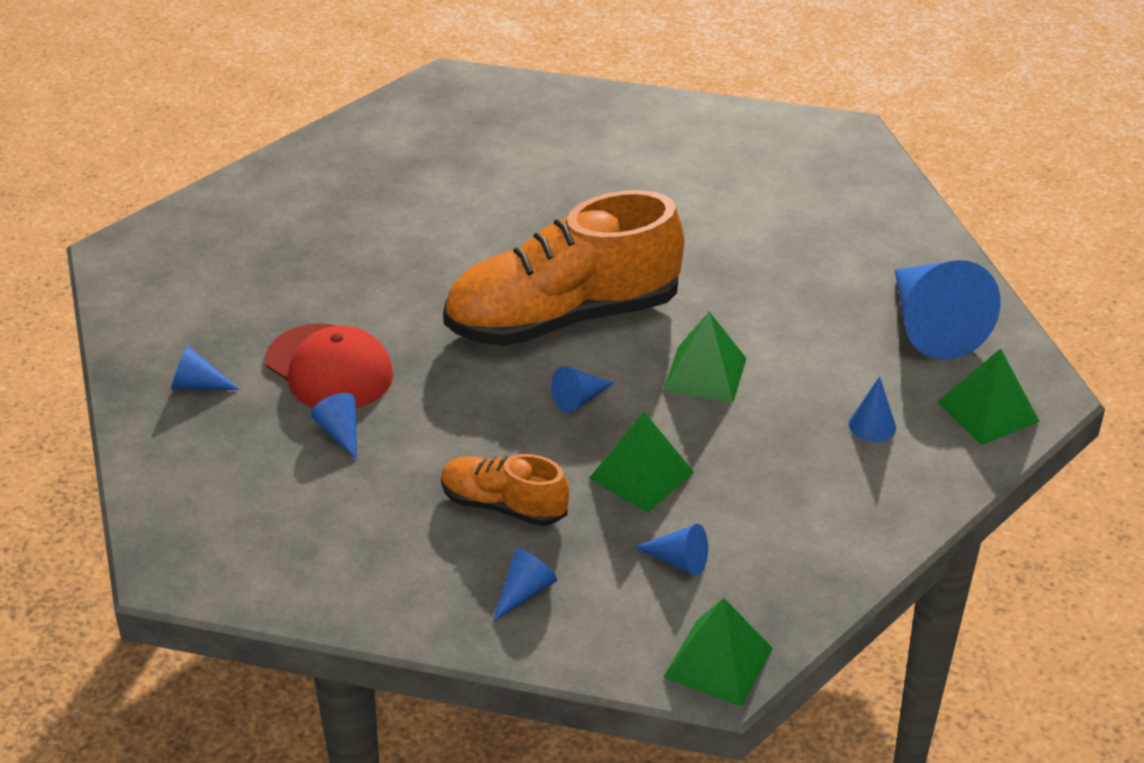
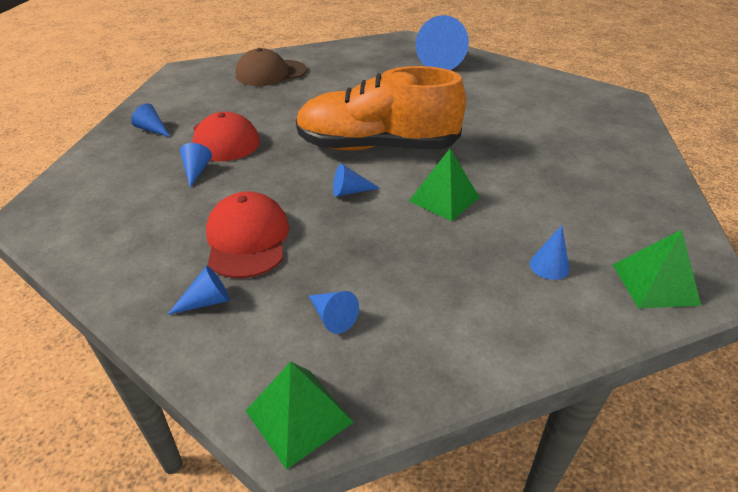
camera: 25 degrees right, 0 degrees up
orange shoe [441,454,569,526] -> red cap [206,192,289,278]
green pyramid [589,411,694,513] -> none
blue cone [895,260,1000,360] -> blue cone moved to [416,15,469,70]
none -> brown cap [236,48,307,86]

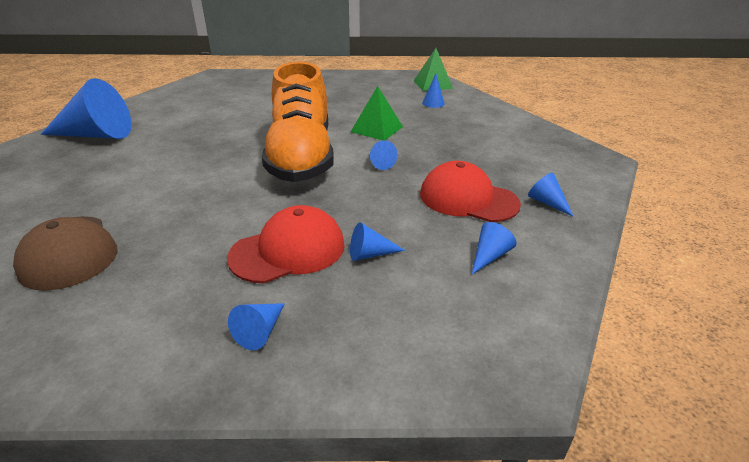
camera: 100 degrees left, 5 degrees down
red cap [206,192,289,278] -> red cap turned 45 degrees clockwise [420,161,521,222]
green pyramid [246,361,354,470] -> none
blue cone [309,291,359,334] -> blue cone moved to [472,222,516,274]

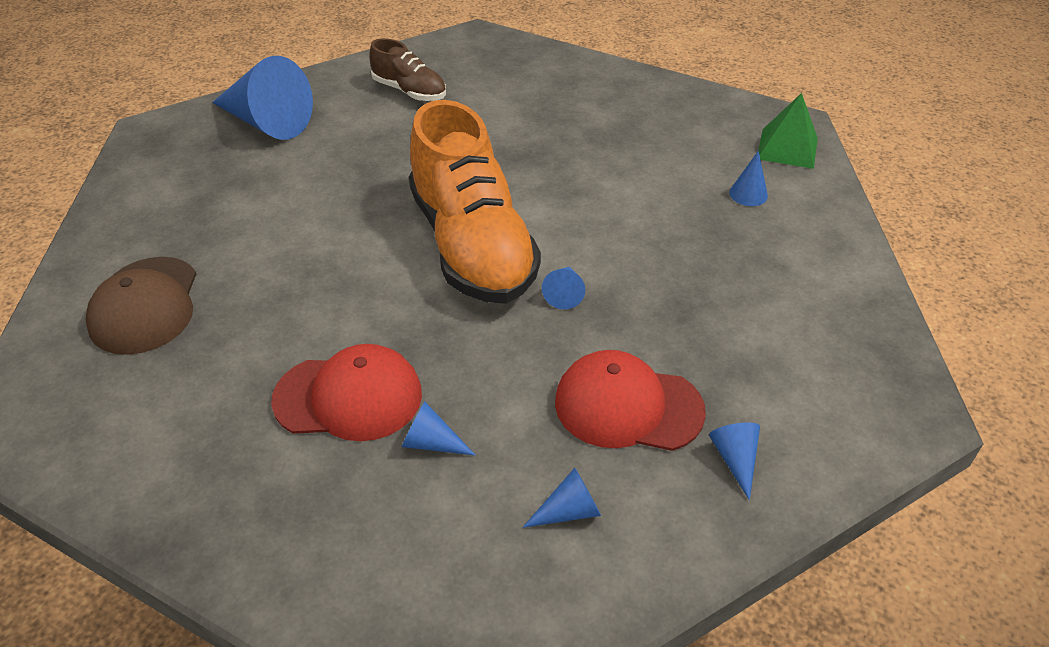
camera: 30 degrees right, 10 degrees up
blue cone [228,303,285,350] -> none
orange shoe [262,62,334,182] -> orange shoe turned 45 degrees counterclockwise [409,100,541,304]
green pyramid [351,86,403,140] -> none
red cap [420,161,521,222] -> red cap turned 45 degrees counterclockwise [555,350,706,451]
none -> brown shoe [369,38,446,101]

